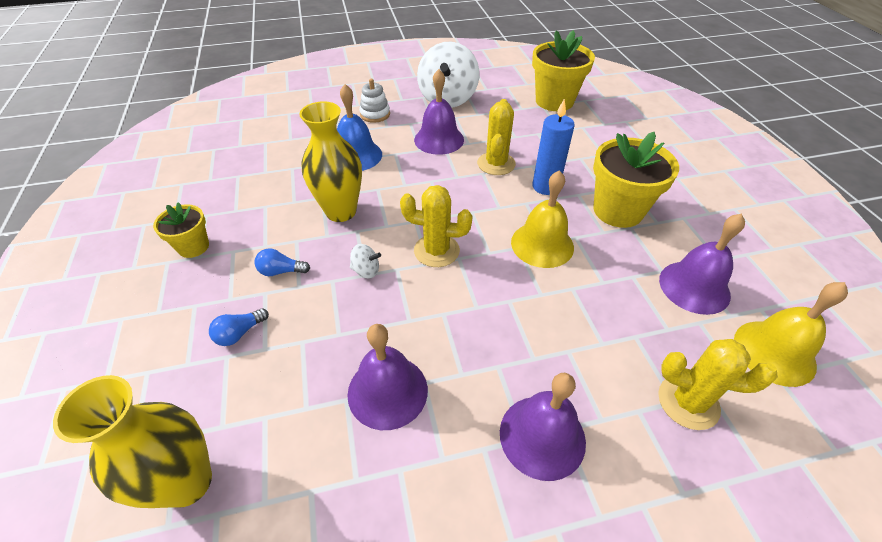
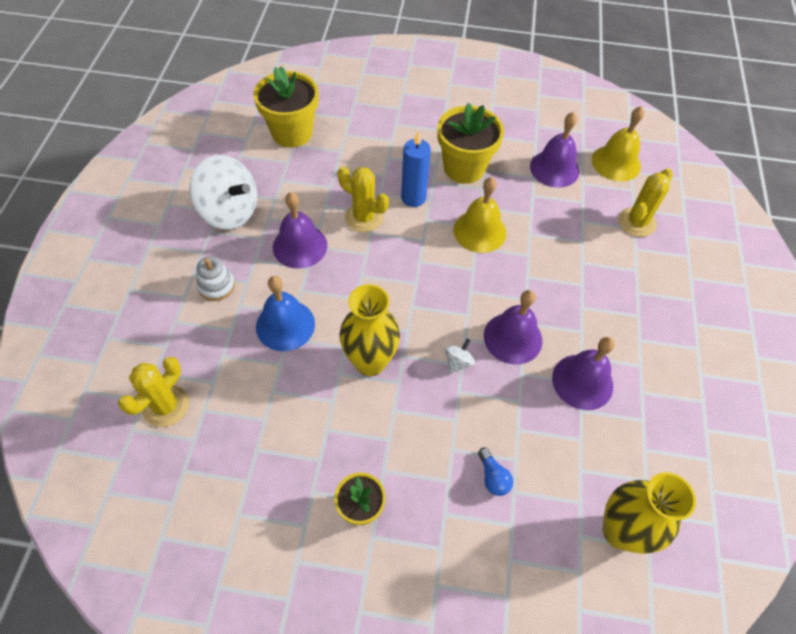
camera: 70 degrees left, 10 degrees up
blue light bulb [254,248,310,276] -> none
yellow cactus [400,185,473,267] -> yellow cactus moved to [118,357,189,427]
purple bell [500,373,586,481] -> purple bell moved to [484,290,543,364]

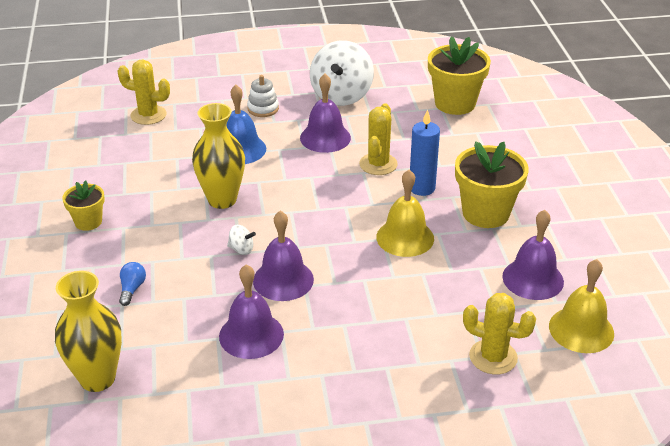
camera: 75 degrees right, 20 degrees down
blue light bulb [478,448,513,496] -> blue light bulb turned 135 degrees clockwise [119,262,146,306]

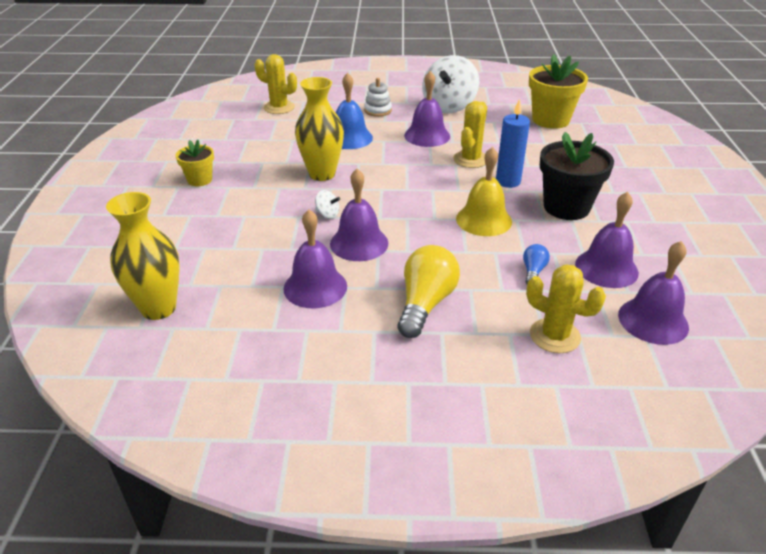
camera: 10 degrees right, 0 degrees up
blue light bulb [119,262,146,306] -> blue light bulb moved to [523,244,550,284]
yellow flower pot [455,141,529,228] -> black flower pot [540,132,614,220]
yellow bell [549,259,614,353] -> purple bell [618,241,689,345]
none -> yellow light bulb [398,245,460,338]

